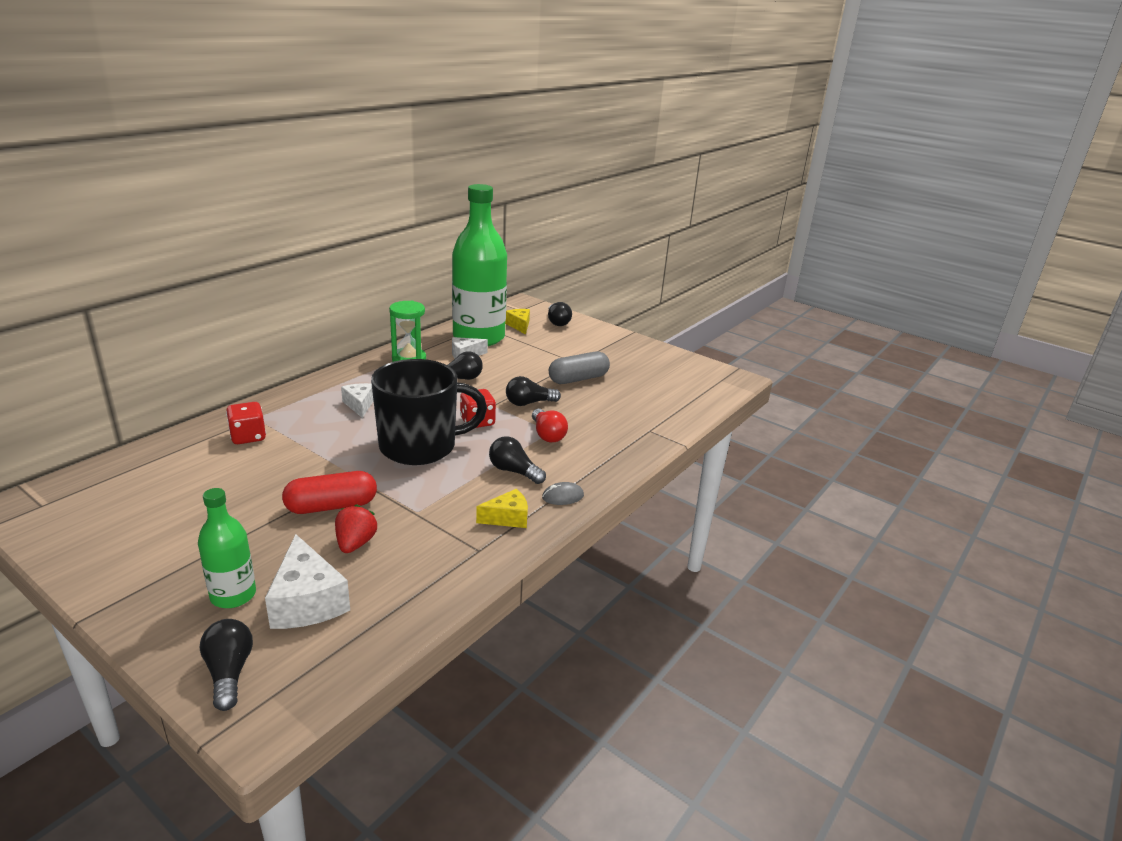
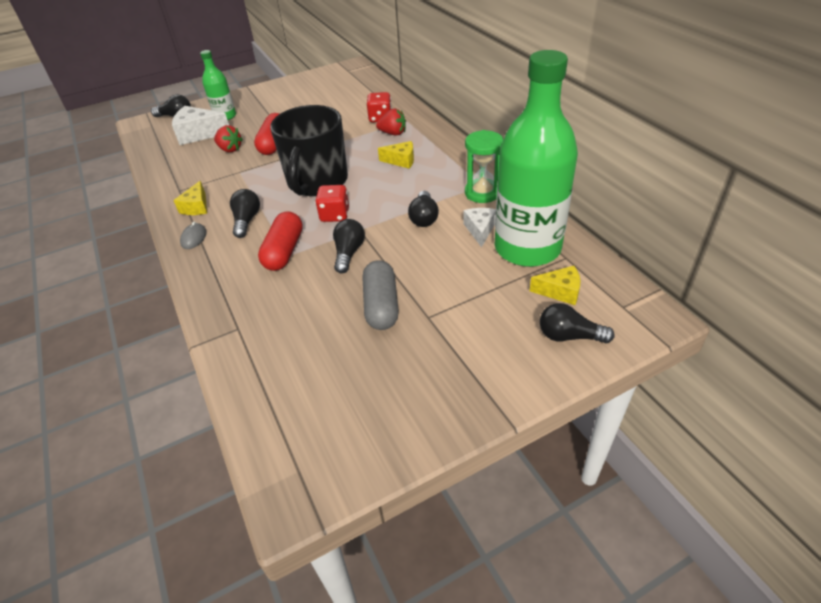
camera: 120 degrees right, 15 degrees up
white cheese [341,383,373,418] -> yellow cheese [378,141,414,168]
black light bulb [489,436,546,484] -> black light bulb turned 60 degrees counterclockwise [230,189,260,238]
red light bulb [532,409,568,442] -> red capsule [258,211,303,271]
none -> red strawberry [376,109,406,136]

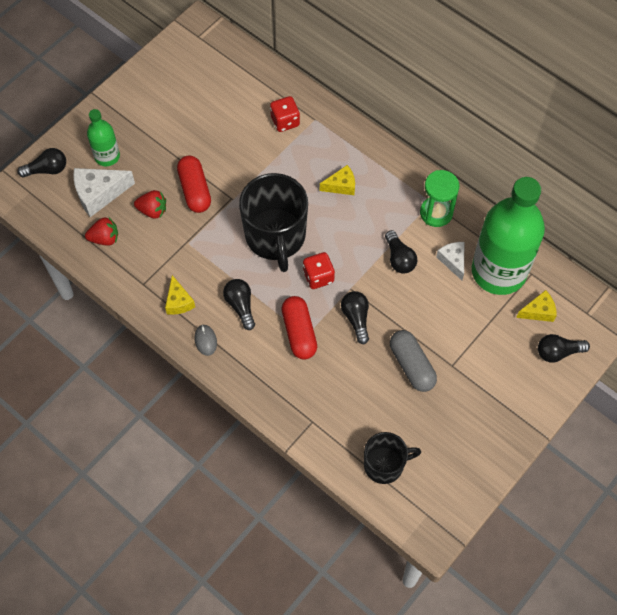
camera: 25 degrees left, 20 degrees up
red strawberry [376,109,406,136] -> red strawberry moved to [85,218,118,245]
none -> black mug [364,432,421,484]

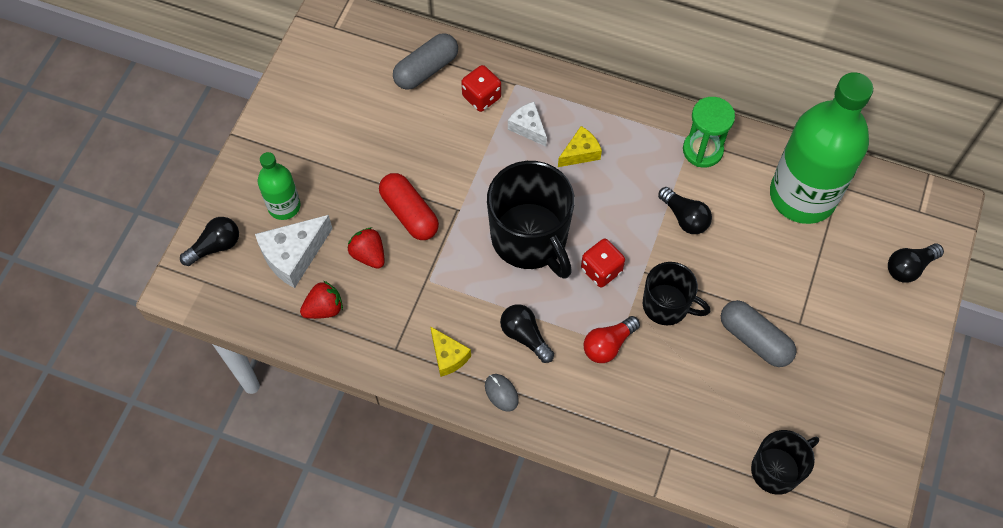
camera: 20 degrees left, 0 degrees up
red strawberry [134,190,166,219] -> red strawberry turned 120 degrees counterclockwise [347,227,385,269]
red capsule [282,296,317,359] -> red light bulb [584,316,640,363]
black light bulb [341,291,369,344] -> black mug [643,262,710,325]
white cheese [436,242,464,280] -> white cheese moved to [508,102,547,146]
yellow cheese [516,290,557,322] -> none
none -> grey capsule [393,33,458,90]

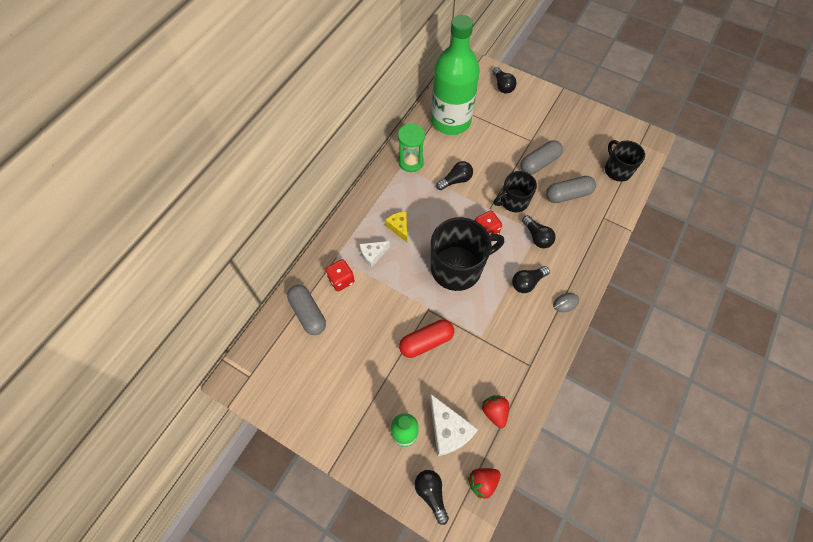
camera: 80 degrees left, 0 degrees up
red strawberry [347,227,385,269] -> red strawberry moved to [468,468,501,499]
yellow cheese [430,326,471,377] -> none
red light bulb [584,316,640,363] -> black light bulb [522,215,556,248]
black mug [643,262,710,325] -> black mug turned 150 degrees counterclockwise [494,171,537,212]
none -> grey capsule [546,176,596,203]

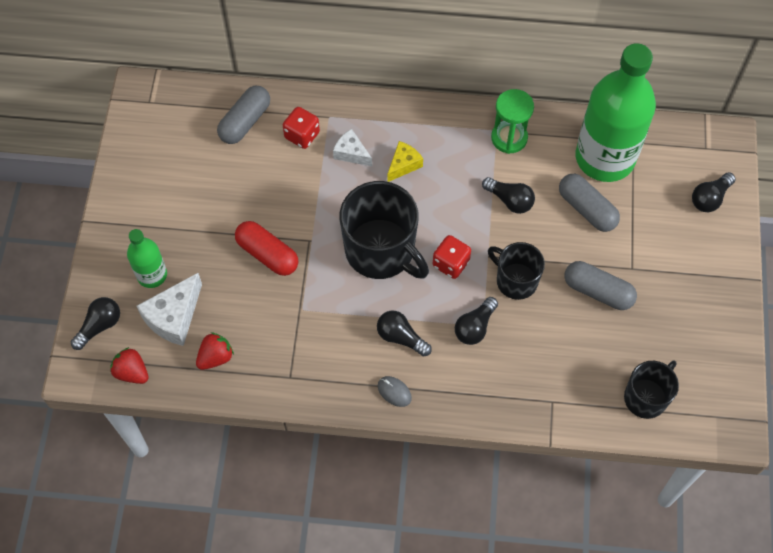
camera: 65 degrees right, 0 degrees up
grey capsule [546,176,596,203] -> grey capsule moved to [559,174,620,232]

